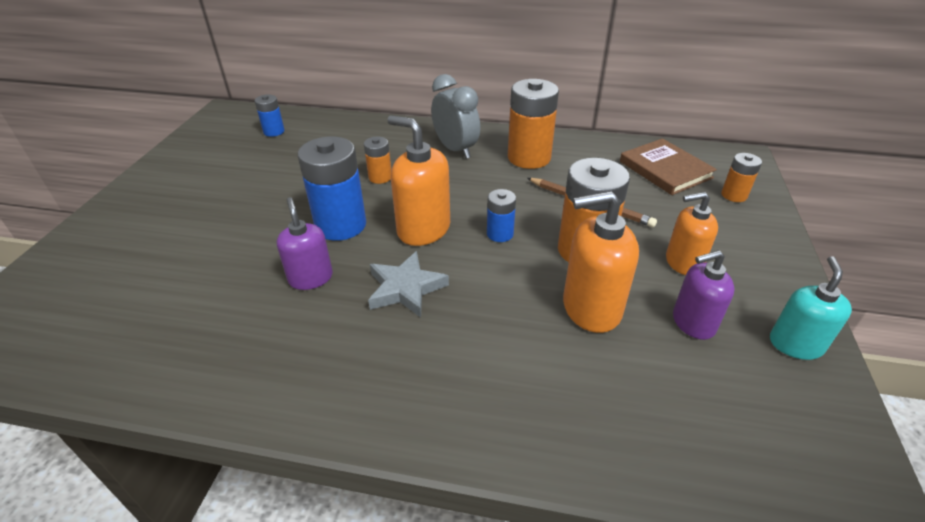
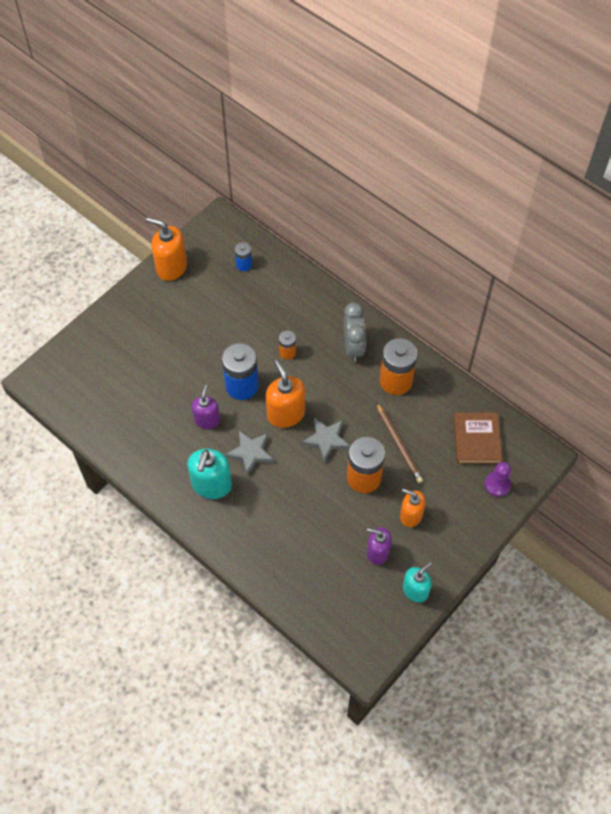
camera: 30 degrees right, 20 degrees up
blue battery [487,189,516,242] -> grey star [302,418,350,463]
orange soap dispenser [563,191,639,333] -> orange soap dispenser moved to [146,217,187,281]
orange battery [721,153,762,202] -> purple pawn [485,462,511,497]
none -> turquoise soap dispenser [187,449,232,499]

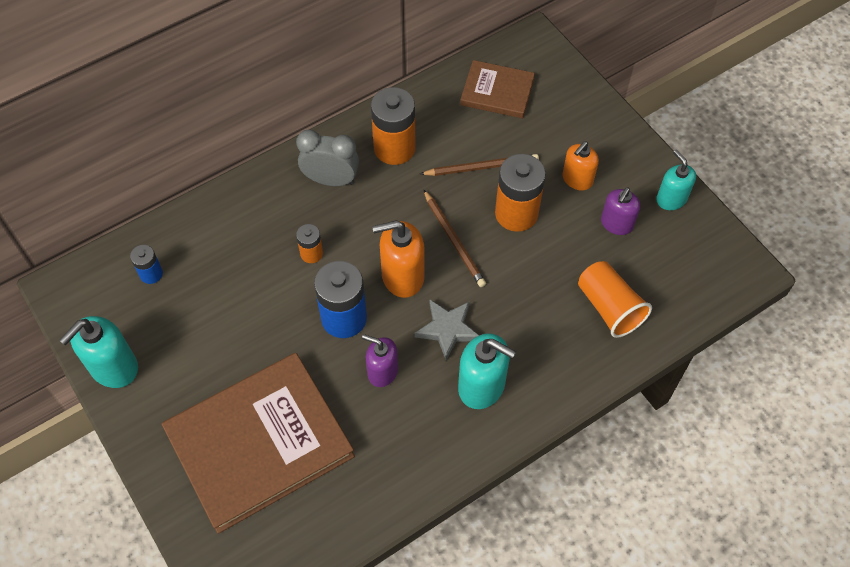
camera: 75 degrees left, 0 degrees up
orange soap dispenser [146,217,187,281] -> turquoise soap dispenser [59,316,138,388]
grey star [302,418,350,463] -> brown pencil [424,190,486,287]
purple pawn [485,462,511,497] -> none
none -> brown book [162,353,355,534]
none -> orange cup [578,261,652,338]

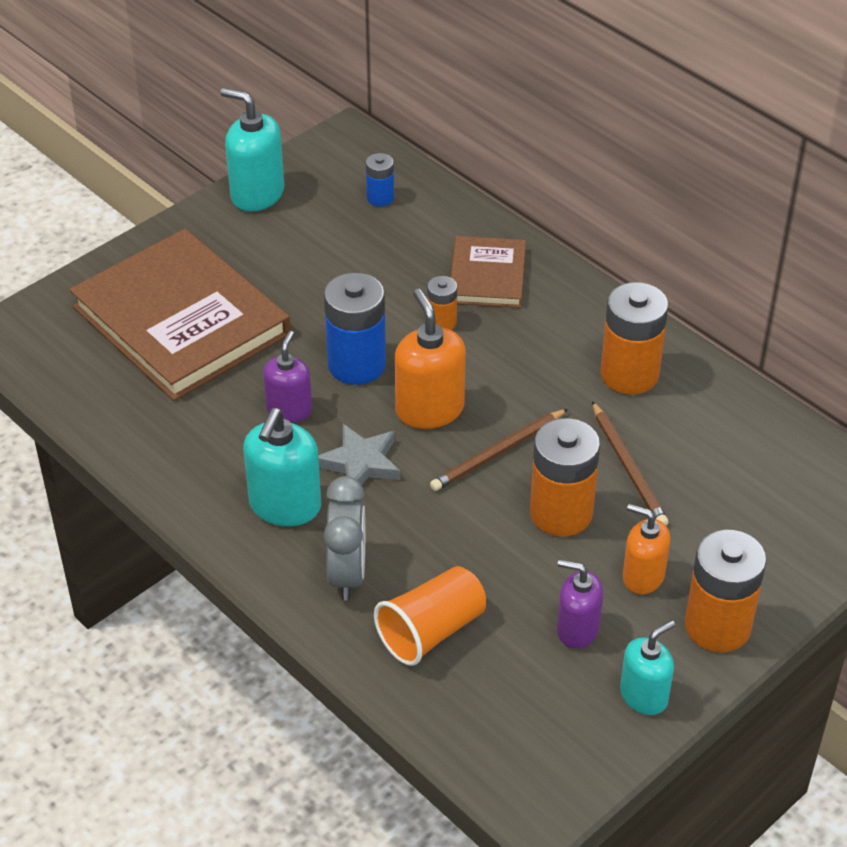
camera: 80 degrees right, 15 degrees down
grey clock [296,130,359,186] -> grey clock moved to [324,476,365,601]
brown book [460,60,535,118] -> brown book moved to [450,236,526,308]
none -> orange battery [685,530,766,652]

